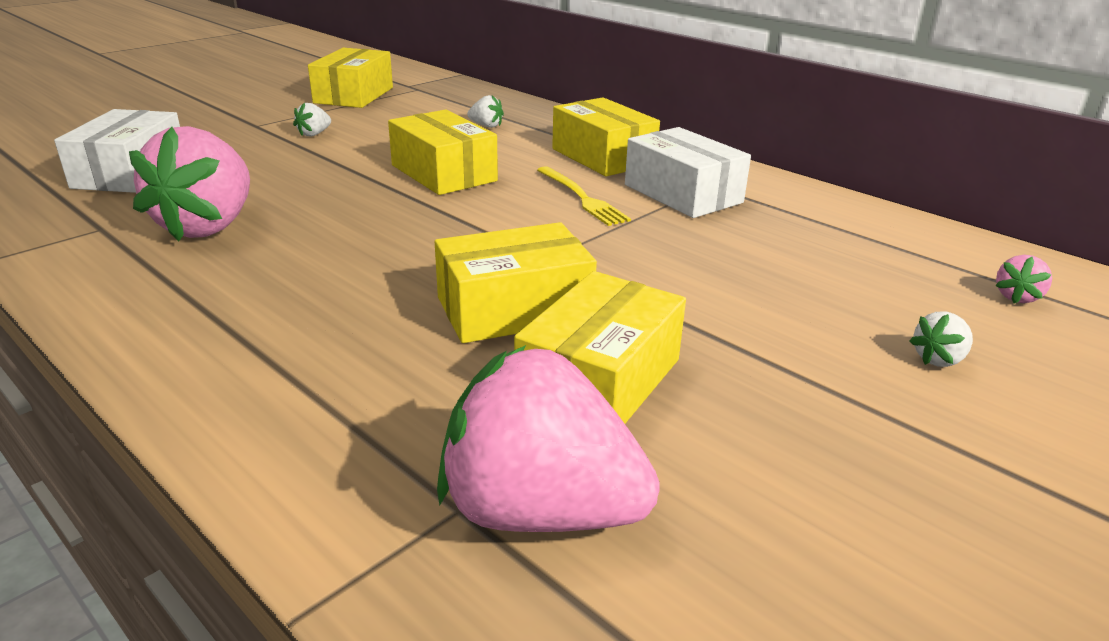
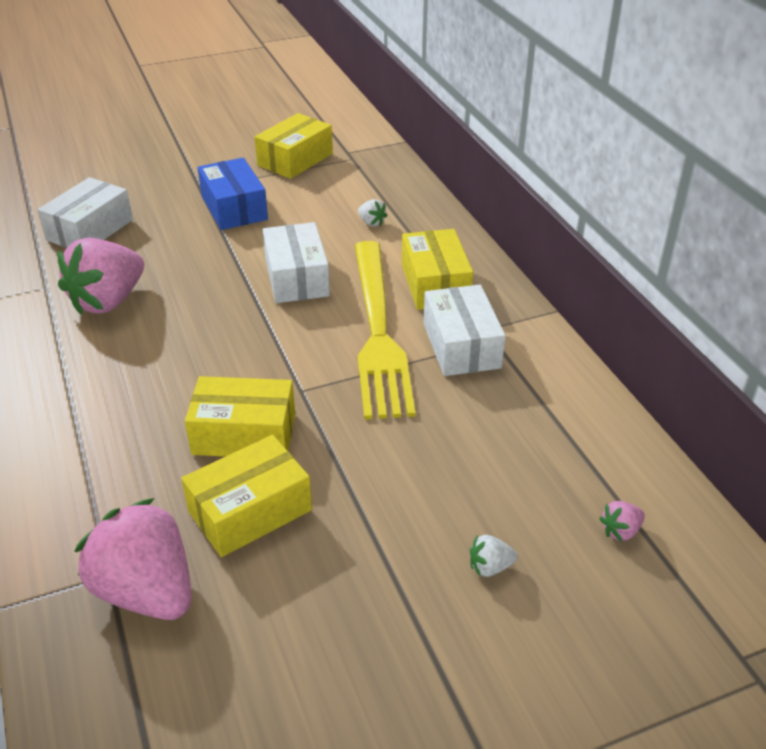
camera: 25 degrees right, 10 degrees up
white strawberry [293,102,331,136] -> blue box [198,158,268,230]
yellow box [388,110,498,195] -> white box [263,222,330,303]
yellow fork [537,166,631,226] -> yellow fork [354,241,415,420], size x2.25

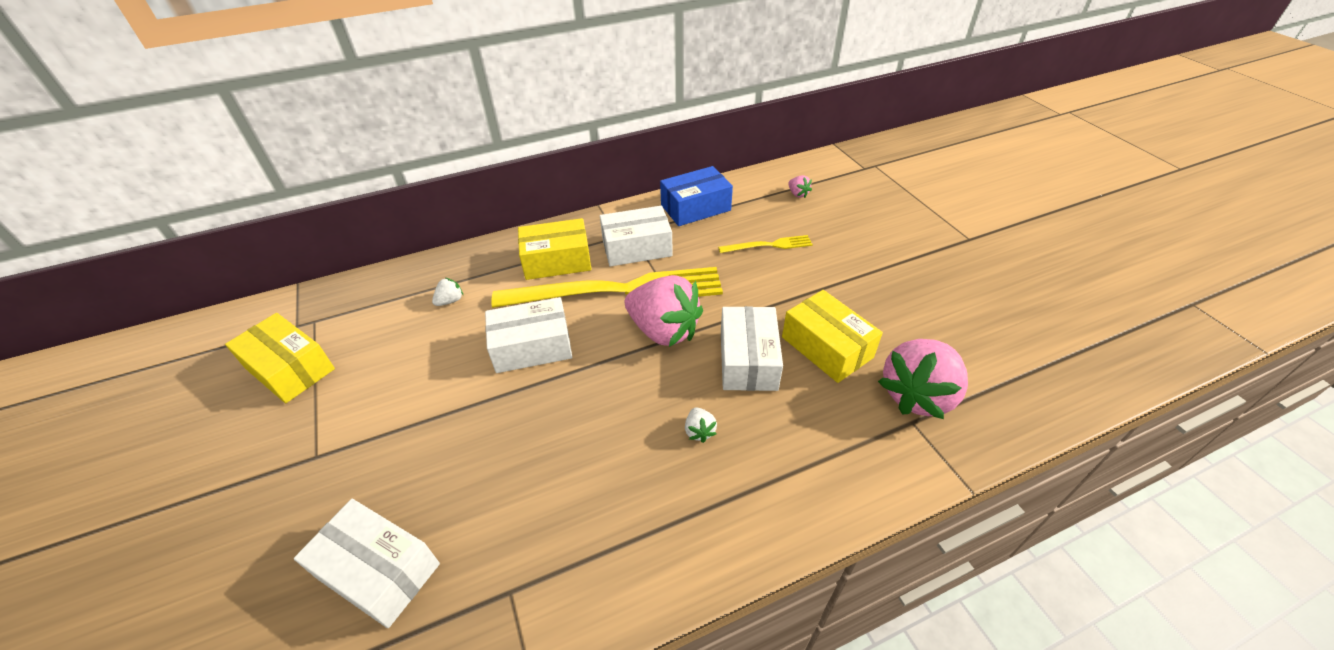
camera: 90 degrees left, 5 degrees up
pink strawberry [58,238,144,315] -> pink strawberry moved to [625,275,703,347]
yellow box [185,376,295,457] -> white box [721,306,783,391]
blue box [198,158,268,230] -> blue box moved to [660,166,733,226]
white strawberry [470,535,518,577] -> white strawberry moved to [685,407,717,443]
none -> yellow fork [718,235,813,253]

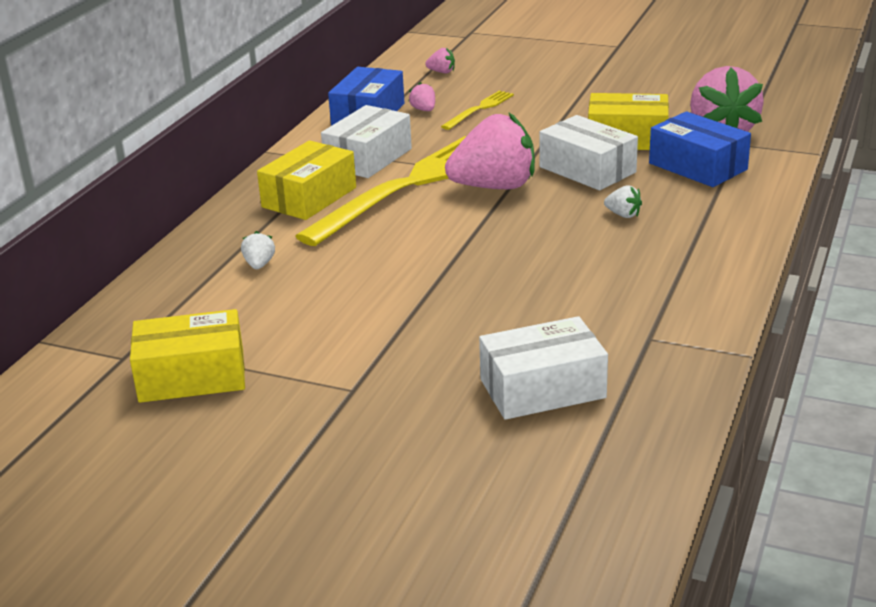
camera: 45 degrees left, 15 degrees down
white box [485,297,572,373] -> none
none -> pink strawberry [408,82,435,111]
none -> blue box [649,111,751,187]

